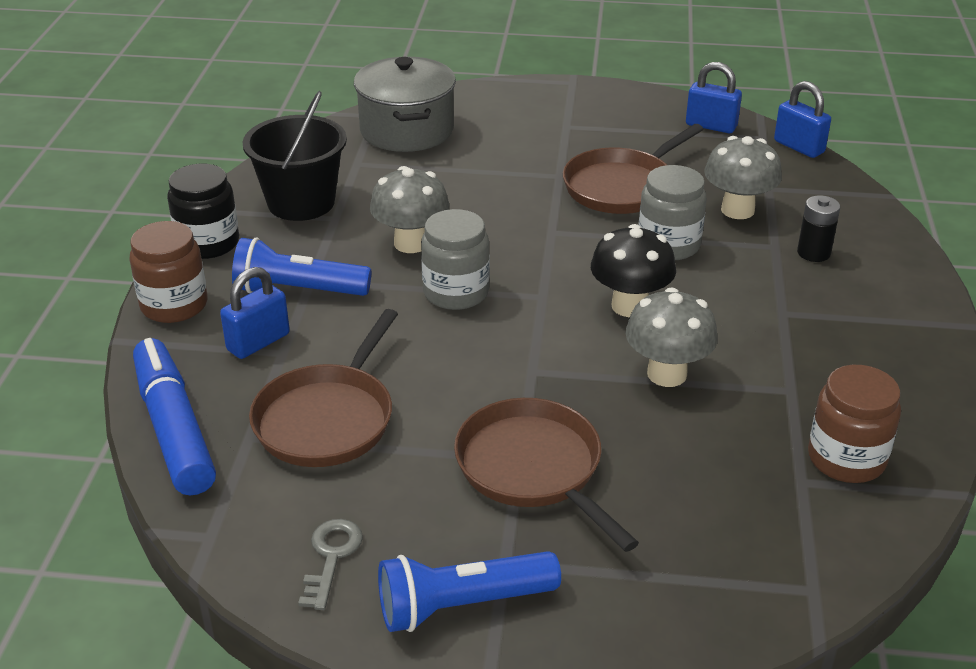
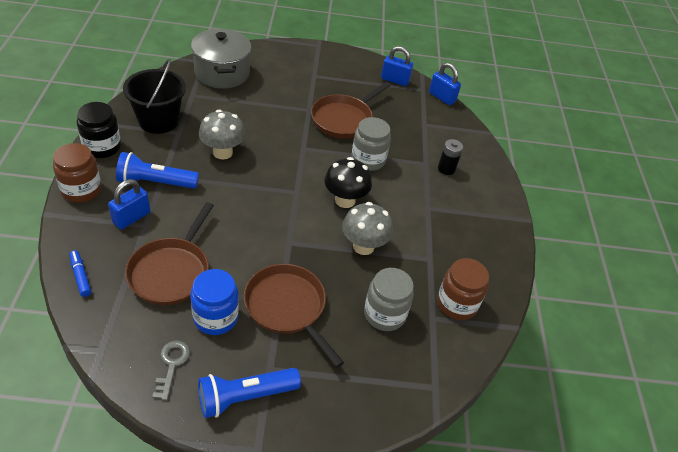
camera: 10 degrees left, 10 degrees up
blue marker [133,338,216,496] -> blue marker [69,250,91,297], size x0.45
grey jar [421,209,490,310] -> grey jar moved to [364,268,414,331]
grey mushroom [704,136,782,219] -> none
none -> blue jar [190,269,239,335]

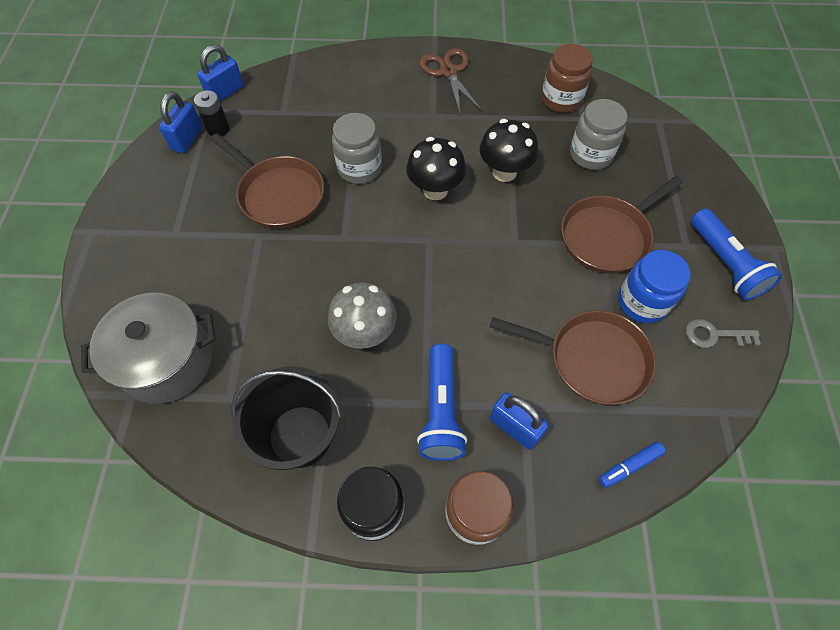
camera: 85 degrees left, 15 degrees up
grey mushroom [342,202,393,255] -> black mushroom [480,119,538,182]
black battery [438,139,463,175] -> black battery moved to [194,90,230,136]
none -> brown scissors [420,48,482,113]

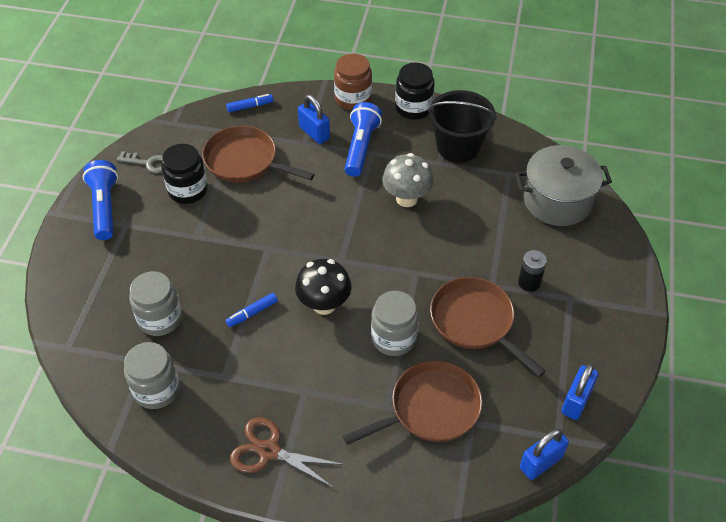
camera: 170 degrees left, 10 degrees down
black battery [194,90,230,136] -> black battery moved to [518,250,547,292]
brown scissors [420,48,482,113] -> brown scissors turned 120 degrees clockwise [230,417,344,488]
black mushroom [480,119,538,182] -> blue marker [226,293,278,327]
brown jar [541,44,593,113] -> grey jar [124,342,180,409]
brown pan [561,175,683,274] -> brown pan moved to [343,361,482,445]
blue jar [618,250,691,323] -> black jar [161,144,208,204]

